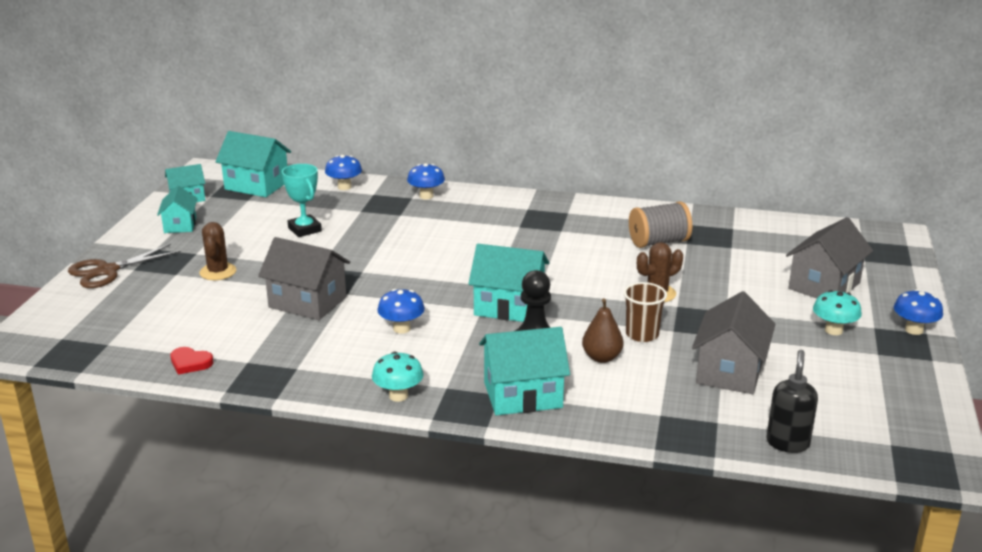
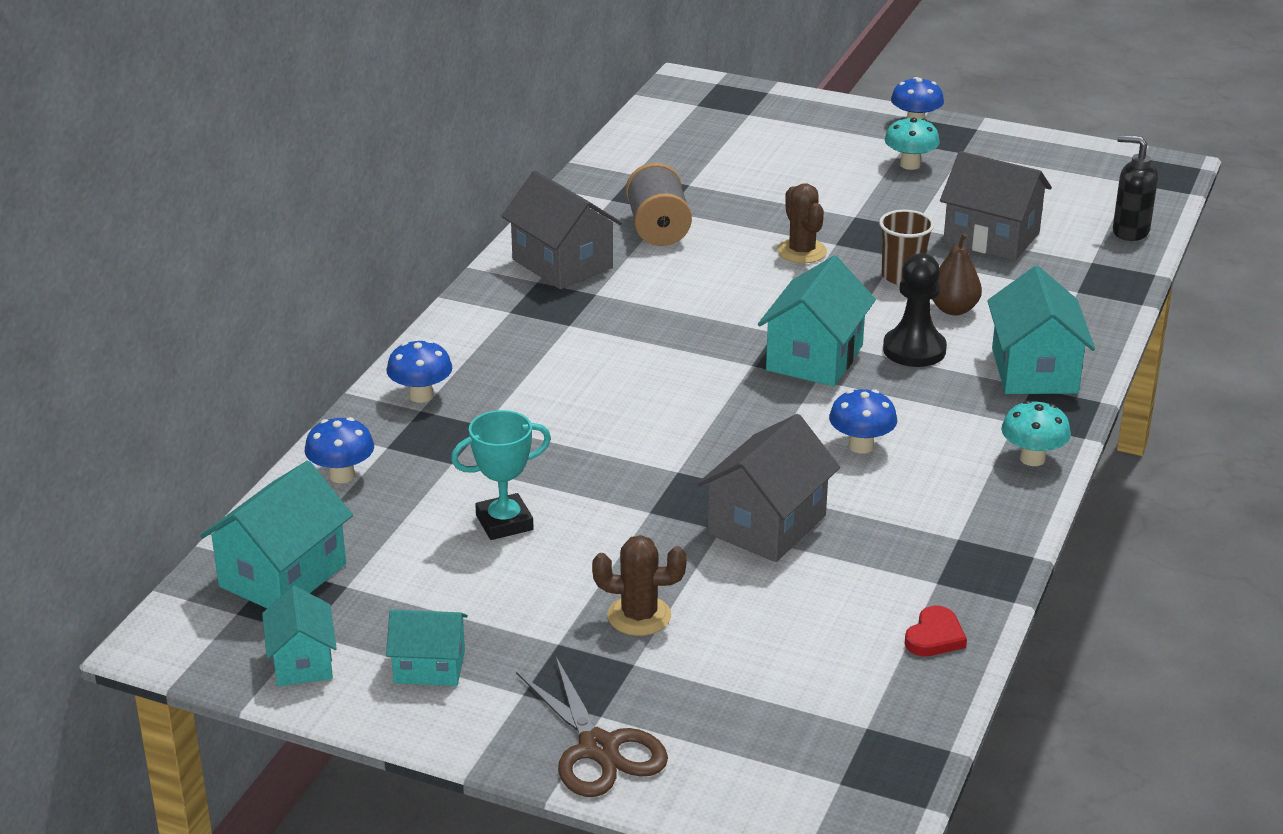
camera: 80 degrees left, 5 degrees up
grey house [786,217,873,298] -> grey house moved to [501,171,622,289]

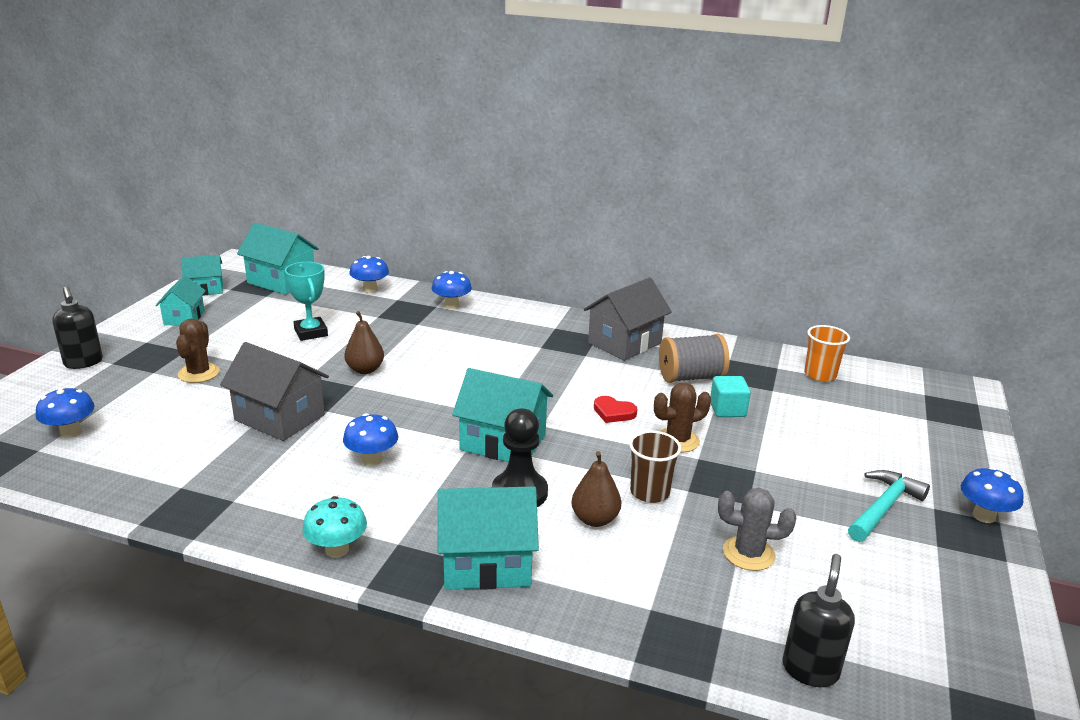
camera: 85 degrees right, 5 degrees down
brown scissors [516,657,668,797] -> black soap dispenser [52,287,103,369]
turquoise mushroom [885,117,940,170] -> turquoise hammer [848,470,930,542]
red heart [905,606,967,656] -> red heart moved to [594,396,638,423]
grey house [940,151,1052,261] -> grey cactus [718,488,796,571]
none -> blue mushroom [36,387,95,438]
none -> brown pear [344,311,384,374]
none -> turquoise cube [710,376,751,417]
none -> orange cup [804,325,850,382]

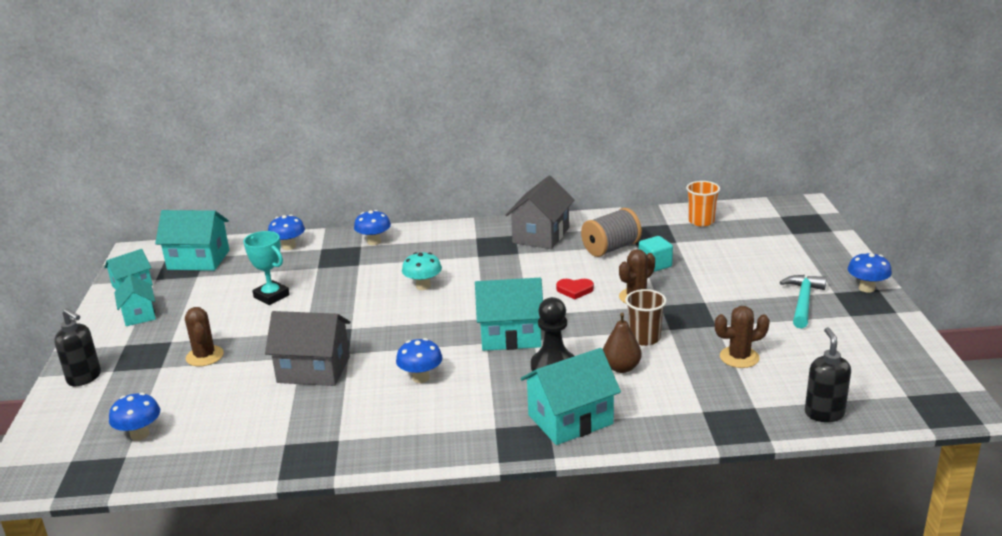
camera: 20 degrees left, 0 degrees up
turquoise mushroom [302,496,367,558] -> turquoise mushroom moved to [402,252,442,290]
brown pear [344,311,384,374] -> none
grey cactus [718,488,796,571] -> brown cactus [715,306,770,368]

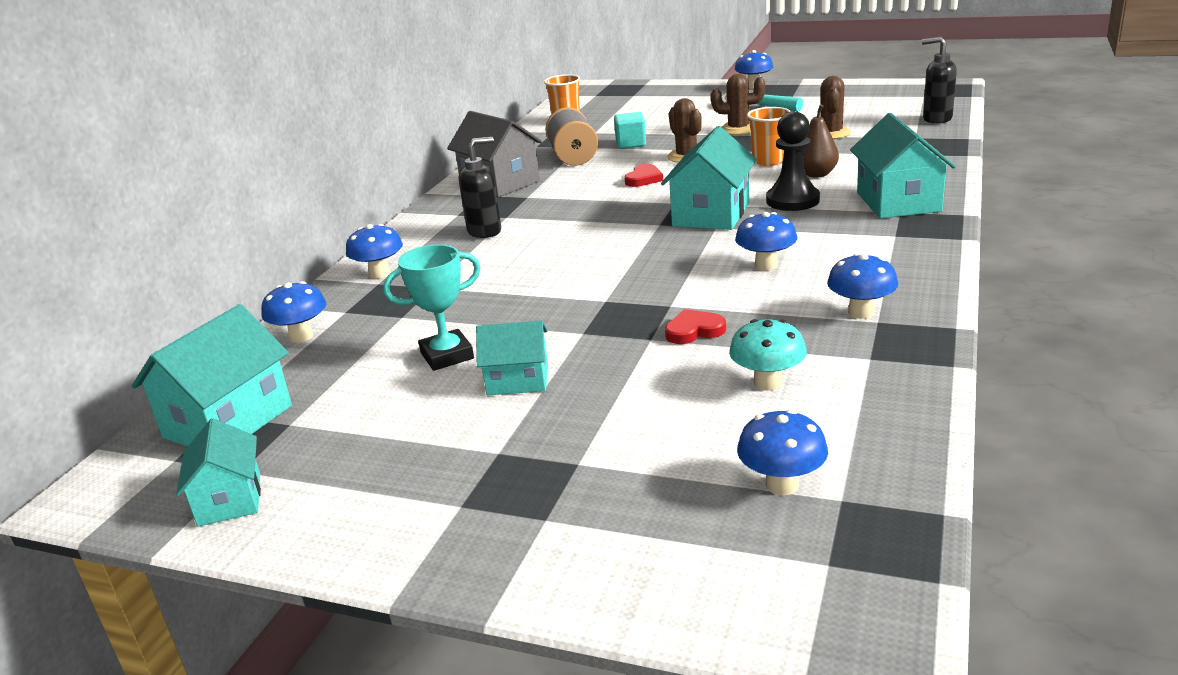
camera: 65 degrees left, 0 degrees up
black soap dispenser [54,308,101,386] -> black soap dispenser moved to [459,137,501,238]
turquoise house [114,275,156,326] -> turquoise house moved to [476,320,548,396]
brown cactus [185,307,224,367] -> brown cactus moved to [711,74,765,135]
grey house [265,311,350,386] -> red heart [665,309,726,344]
turquoise mushroom [402,252,442,290] -> turquoise mushroom moved to [729,319,807,391]
brown cup [625,289,667,346] -> orange cup [747,107,791,166]
none -> blue mushroom [827,253,898,319]

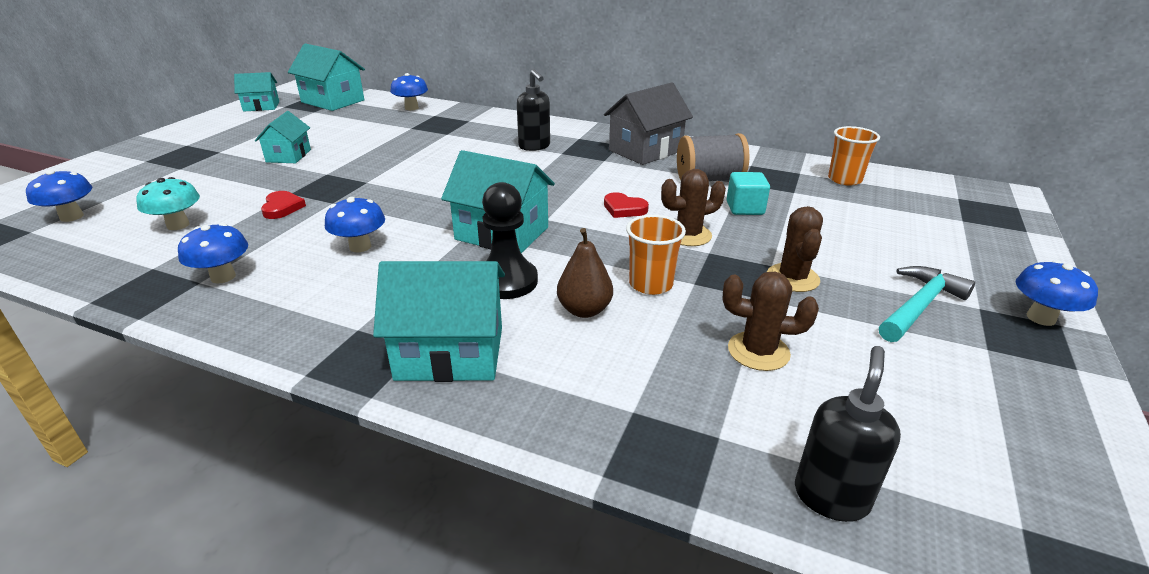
camera: 90 degrees right, 5 degrees up
blue mushroom [346,224,403,279] -> none
turquoise trophy [383,244,481,371] -> none

